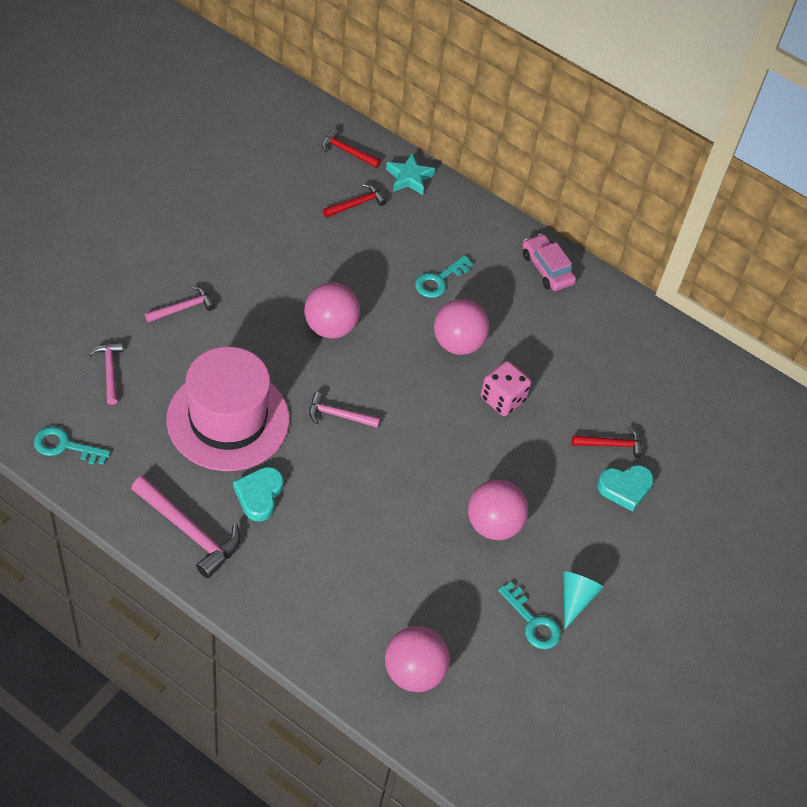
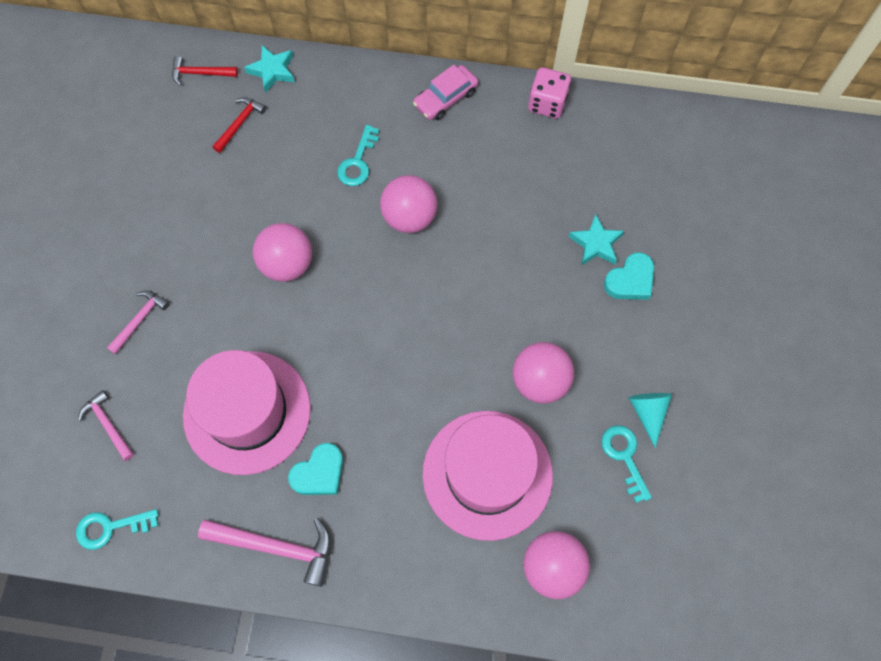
camera: 20 degrees left, 15 degrees up
turquoise heart [233,467,284,522] -> turquoise heart turned 120 degrees counterclockwise [288,443,343,495]
pink hammer [309,392,380,428] -> none
pink dice [481,361,531,416] -> pink dice moved to [528,67,571,118]
turquoise key [498,582,561,649] -> turquoise key turned 135 degrees counterclockwise [601,425,652,503]
pink car [522,234,576,291] -> pink car turned 75 degrees counterclockwise [413,65,478,120]
red hammer [572,427,644,458] -> turquoise star [569,214,624,266]
none -> pink hat [422,411,553,541]

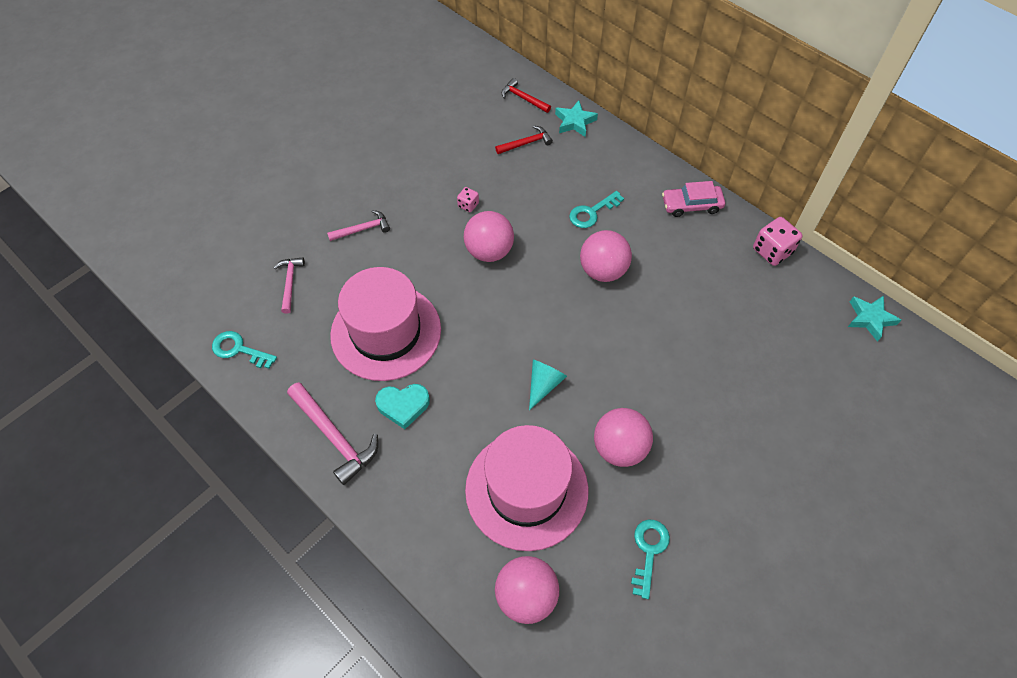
camera: 35 degrees right, 10 degrees down
turquoise star [569,214,624,266] -> turquoise star moved to [848,295,901,342]
turquoise heart [604,252,654,300] -> none
turquoise cone [629,393,672,448] -> turquoise cone moved to [529,360,567,410]
none -> pink dice [457,187,479,212]

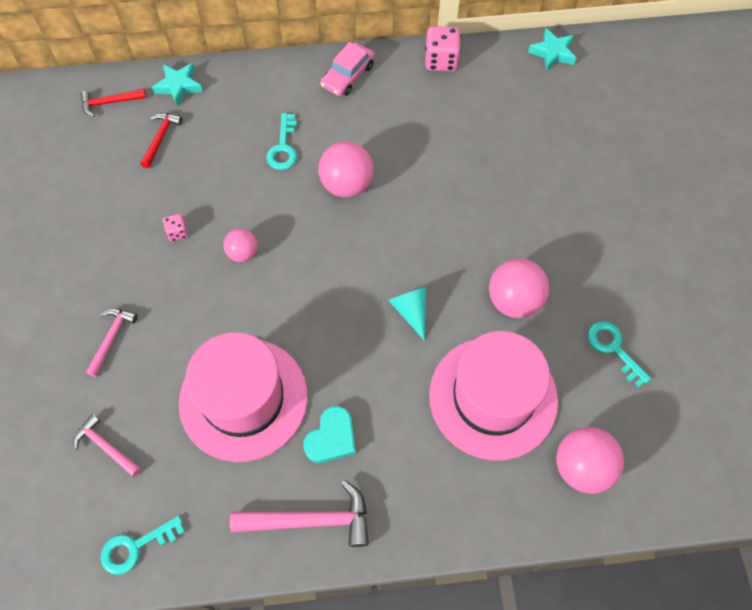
camera: 50 degrees left, 5 degrees up
pink ball [464,211,514,262] -> pink ball [223,228,258,262], size x0.59

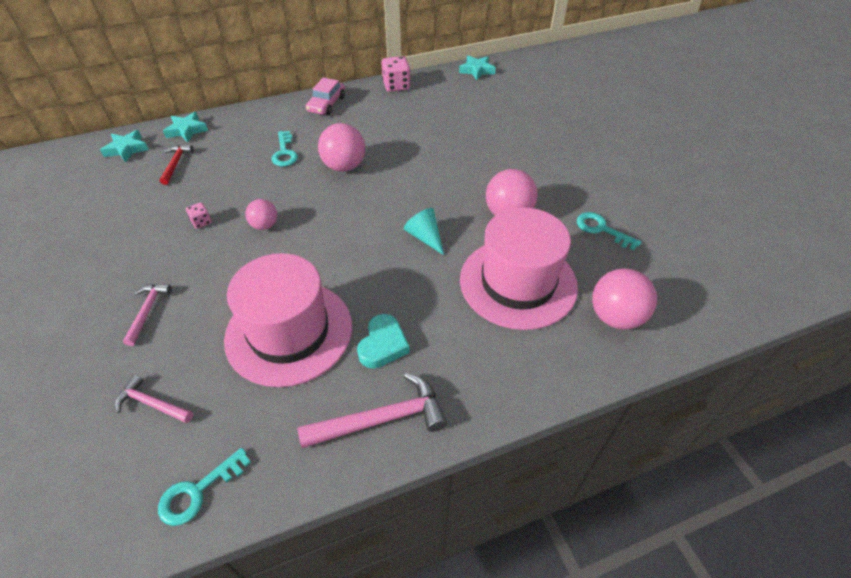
camera: 15 degrees left, 15 degrees down
red hammer [80,89,146,117] -> turquoise star [100,130,149,163]

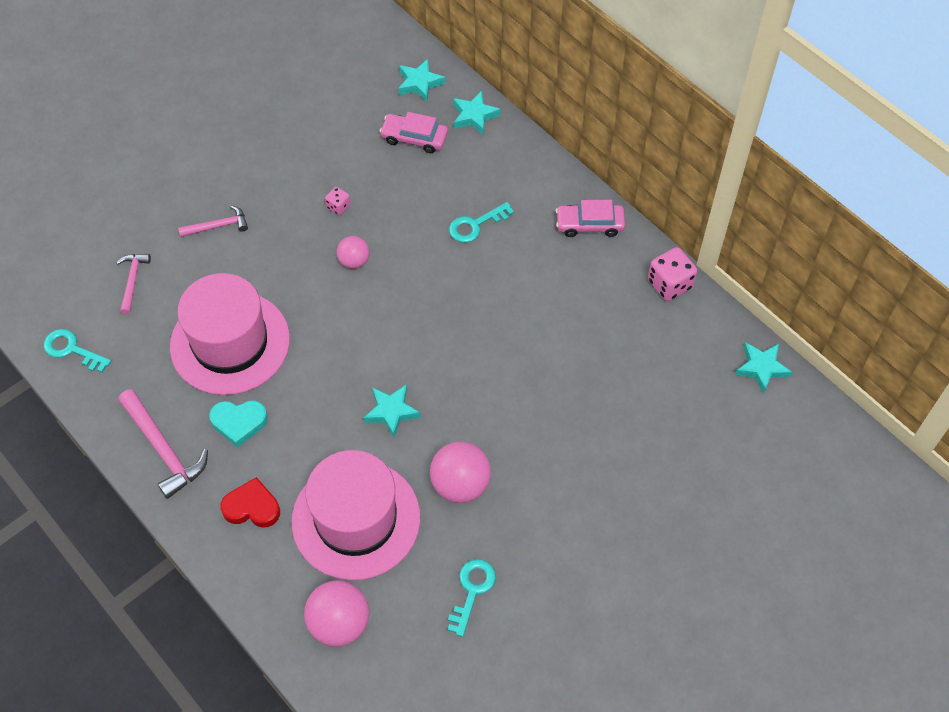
camera: 70 degrees right, 10 degrees up
red hammer [159,145,194,185] -> pink car [379,112,448,153]
pink ball [318,123,365,172] -> none
turquoise cone [404,208,444,255] -> turquoise star [364,384,421,438]
none -> red heart [220,477,280,528]

